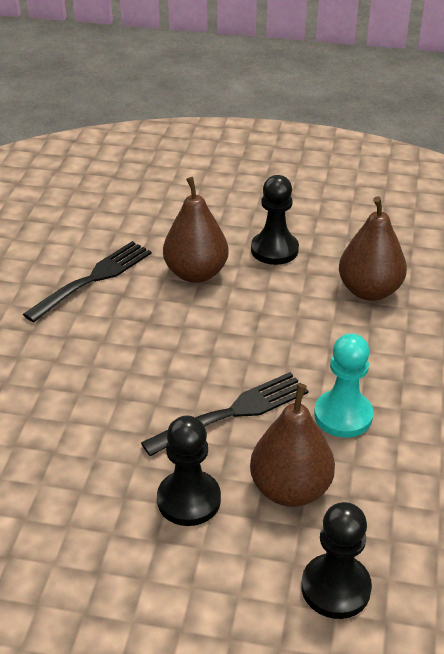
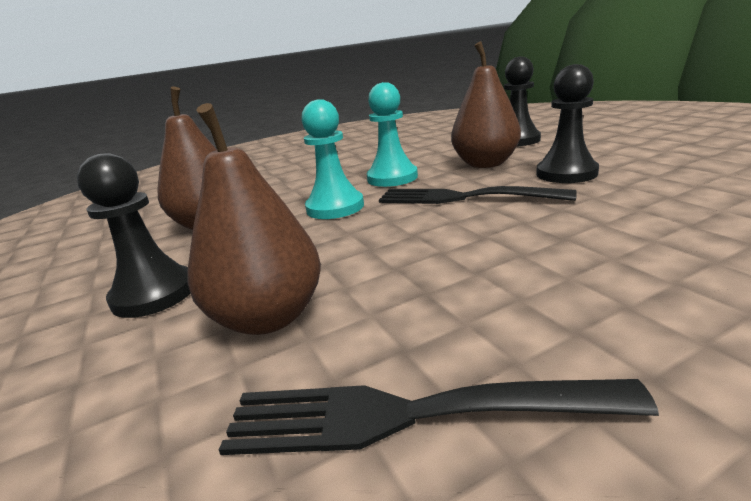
camera: 125 degrees left, 15 degrees down
none -> turquoise pawn [301,99,364,219]

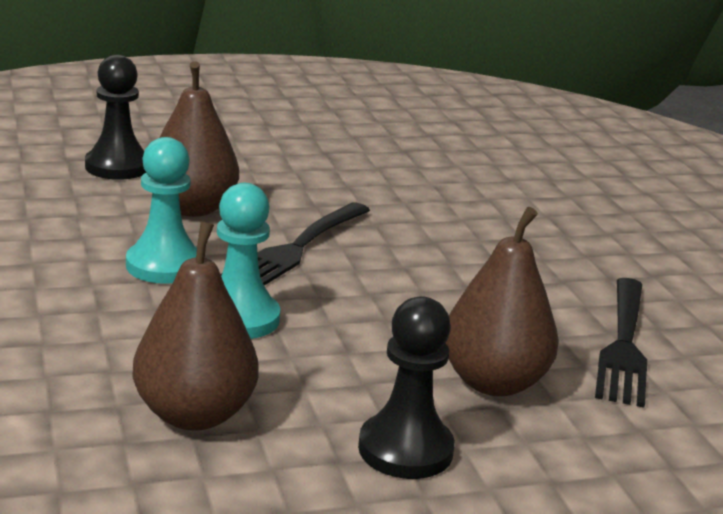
camera: 85 degrees left, 0 degrees up
black pawn [536,64,599,183] -> none

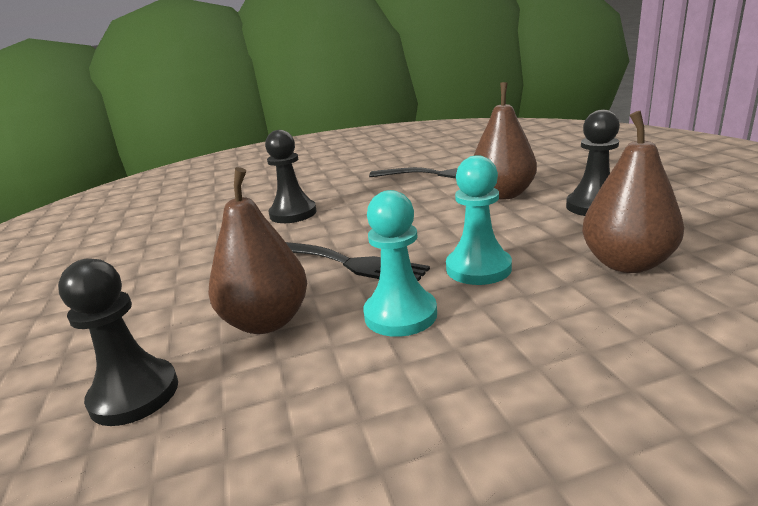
camera: 85 degrees left, 0 degrees up
none -> black pawn [265,130,317,223]

